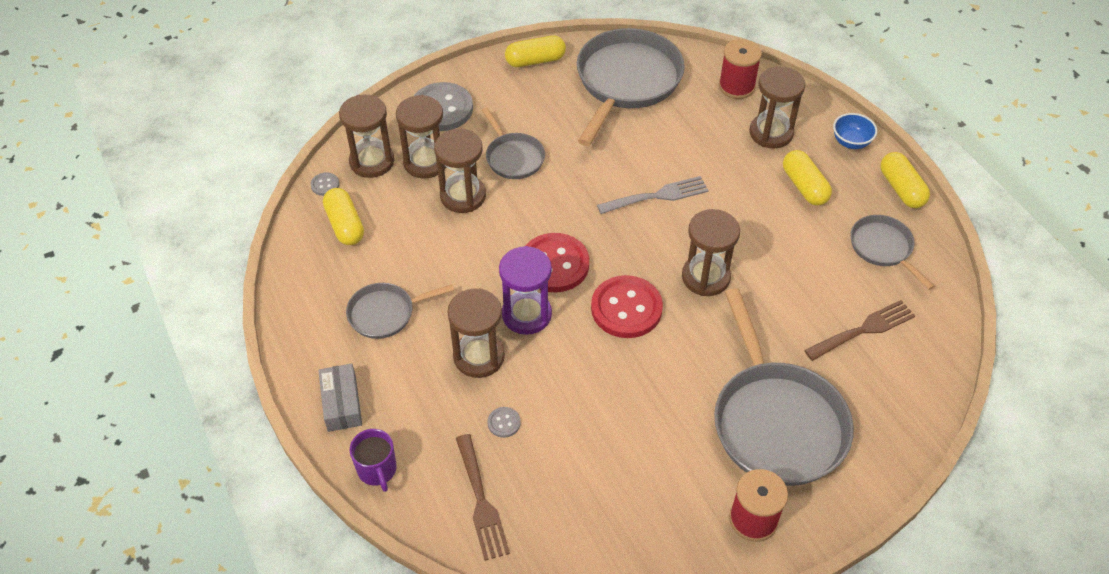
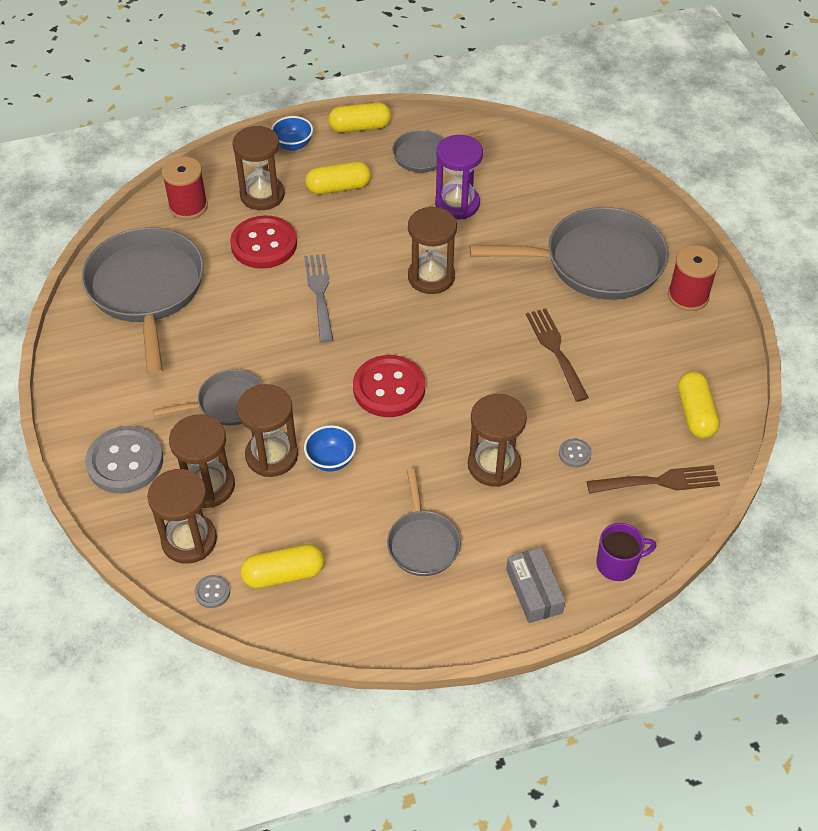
camera: 80 degrees left, 0 degrees up
grey box [318,363,362,432] -> grey box turned 75 degrees clockwise [506,548,565,623]
purple hourglass [499,246,552,335] -> purple hourglass moved to [435,135,483,219]
yellow capsule [505,35,566,67] -> yellow capsule moved to [678,371,720,439]
grey pan [577,28,685,146] -> grey pan turned 45 degrees clockwise [82,227,204,376]
red button [591,275,663,338] -> red button moved to [230,215,297,269]
brown fork [804,300,915,361] -> brown fork moved to [526,308,589,402]
none -> blue bowl [304,425,356,472]

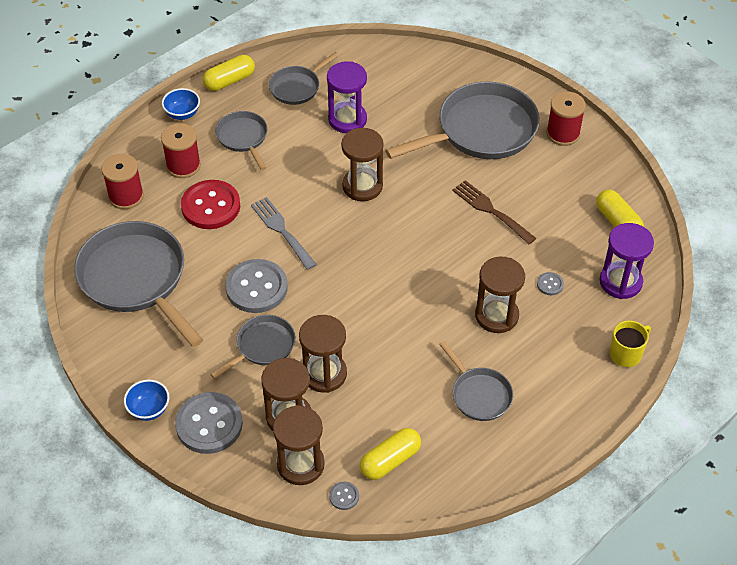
camera: 25 degrees left, 0 degrees up
brown hourglass [232,126,285,210] -> red spool [161,123,201,178]
blue bowl [304,425,356,472] -> blue bowl moved to [124,379,169,421]
yellow capsule [305,162,371,194] -> grey pan [215,111,268,170]
red button [353,355,425,417] -> none
grey box [506,548,565,623] -> none
brown fork [587,465,720,494] -> purple hourglass [599,223,654,299]
purple mug [596,523,656,581] -> yellow mug [610,320,651,367]
none -> grey button [225,259,288,313]

